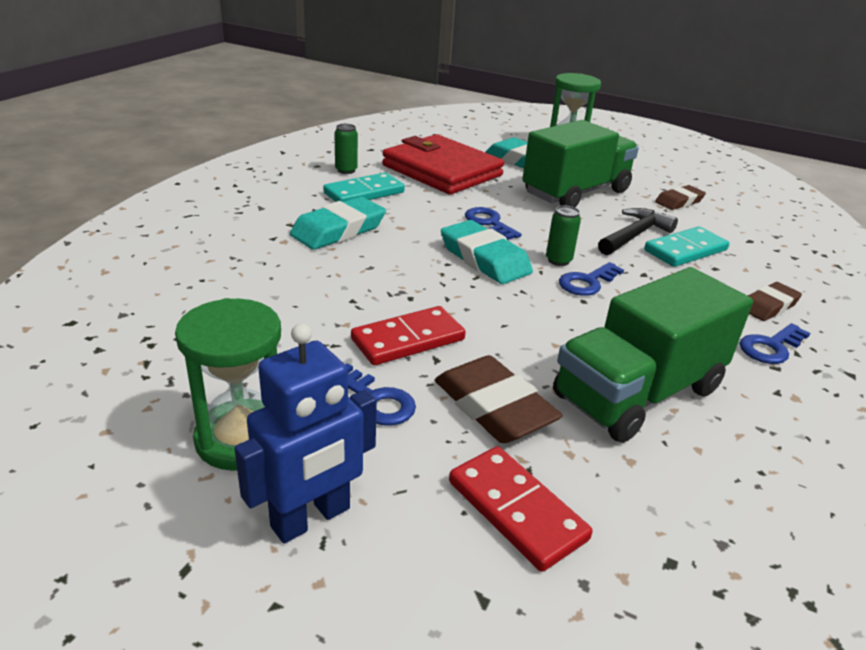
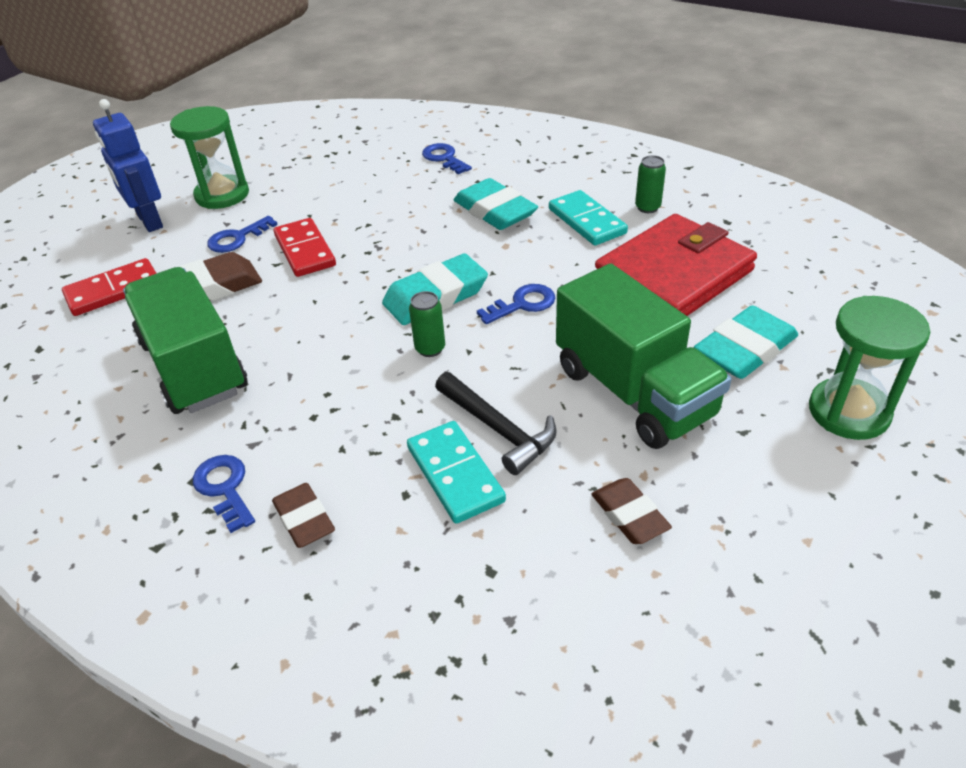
camera: 100 degrees right, 10 degrees up
blue key [559,262,624,296] -> blue key moved to [422,143,472,174]

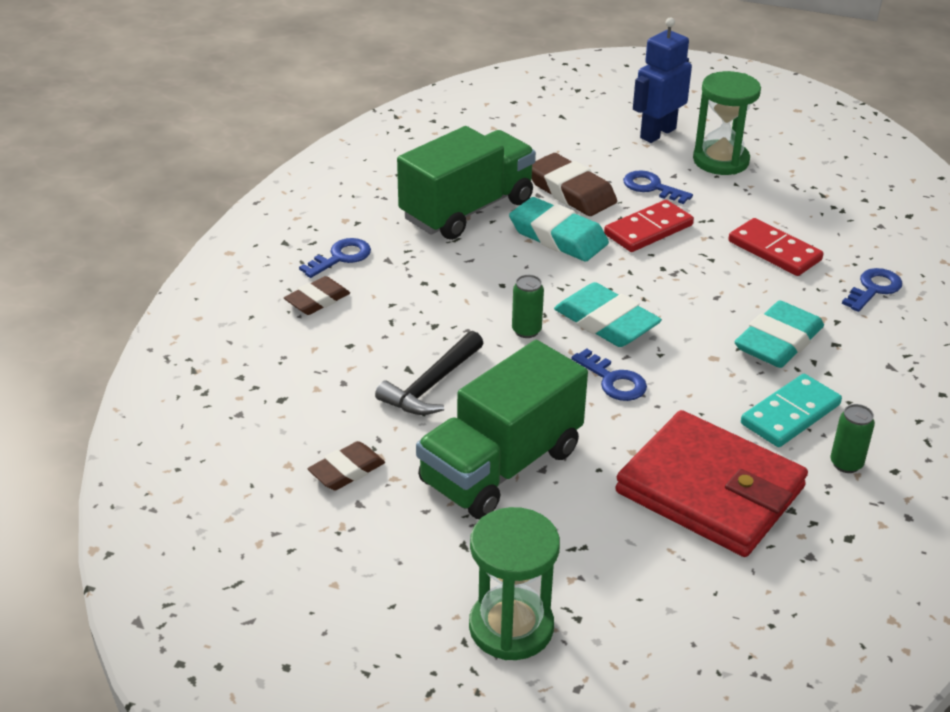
camera: 75 degrees right, 5 degrees down
red domino [62,258,157,316] -> red domino moved to [728,218,824,276]
turquoise domino [407,421,506,524] -> none
turquoise eraser [694,305,798,379] -> turquoise eraser moved to [509,197,609,261]

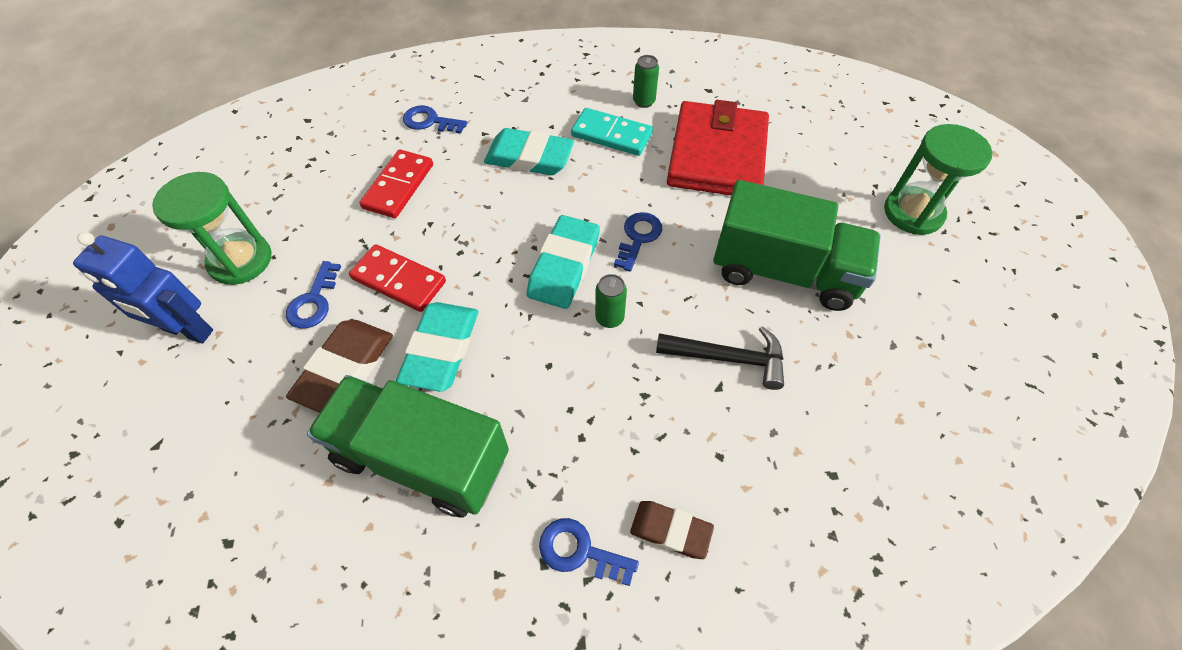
camera: 115 degrees left, 20 degrees up
brown eraser [307,441,385,490] -> none

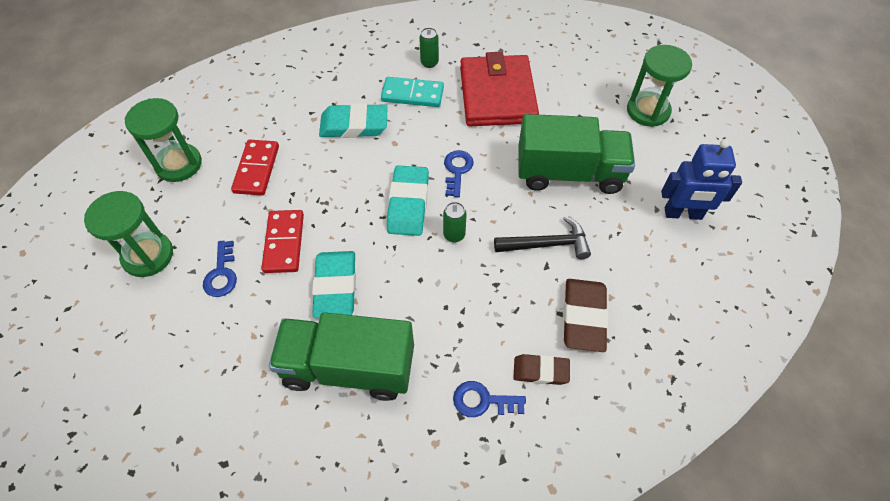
camera: 15 degrees left, 0 degrees up
blue robot [73,232,213,344] -> blue robot moved to [661,139,742,220]
brown eraser [286,320,393,413] -> brown eraser moved to [563,279,608,352]
red domino [349,244,446,312] -> red domino turned 75 degrees clockwise [261,210,304,273]
blue key [403,105,468,134] -> none
none -> green hourglass [125,98,202,182]

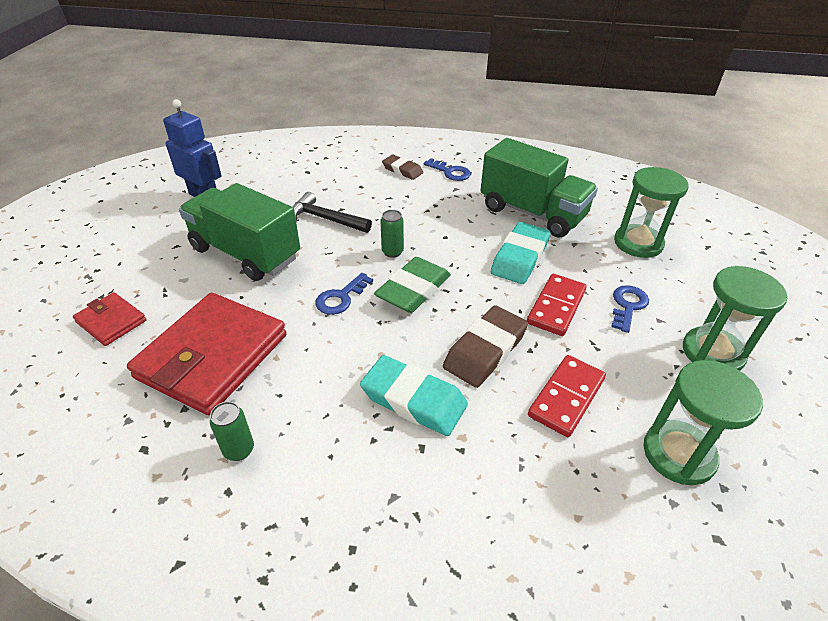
camera: 150 degrees left, 15 degrees down
turquoise domino [381,77,444,107] -> none
turquoise eraser [387,165,429,236] -> green eraser [374,257,451,313]
brown eraser [563,279,608,352] -> brown eraser moved to [443,305,528,388]
green hourglass [627,45,692,127] -> green hourglass moved to [614,167,689,258]
none -> red wallet [73,292,146,346]

